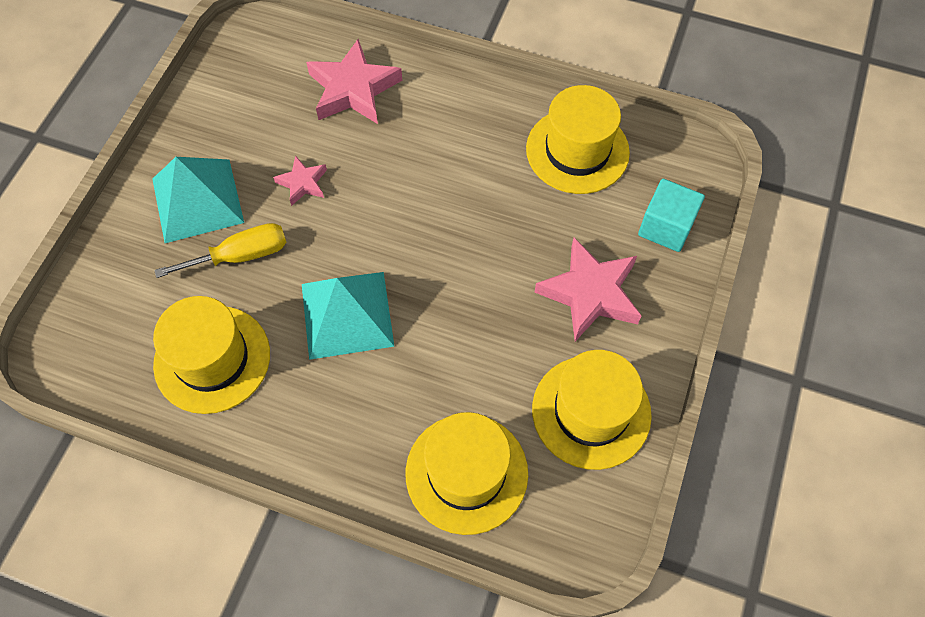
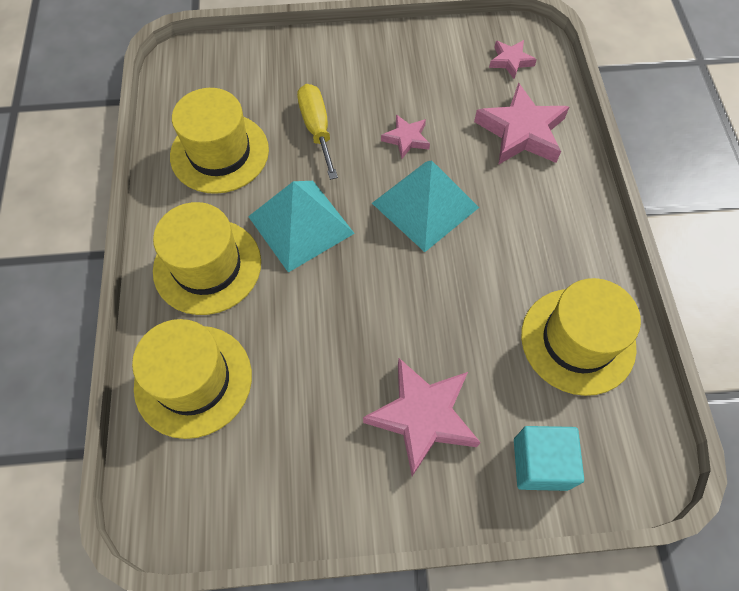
camera: 65 degrees right, 0 degrees up
turquoise pyramid [152,157,244,243] -> turquoise pyramid moved to [372,160,479,252]
yellow screwdriver [154,223,287,278] -> yellow screwdriver turned 150 degrees counterclockwise [297,84,338,180]
yellow hat [532,350,652,470] -> yellow hat moved to [153,202,261,315]
none -> pink star [489,40,537,79]

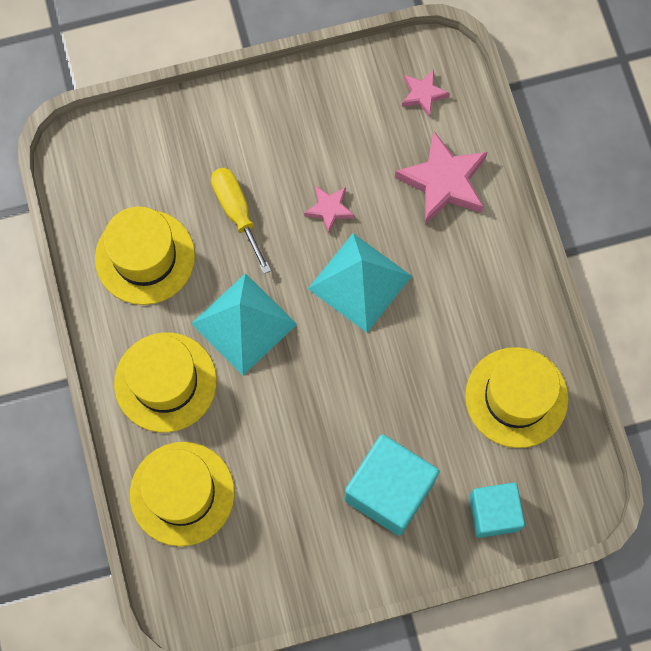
camera: 10 degrees left, 10 degrees up
pink star [363,358,481,476] -> turquoise cube [344,434,439,536]

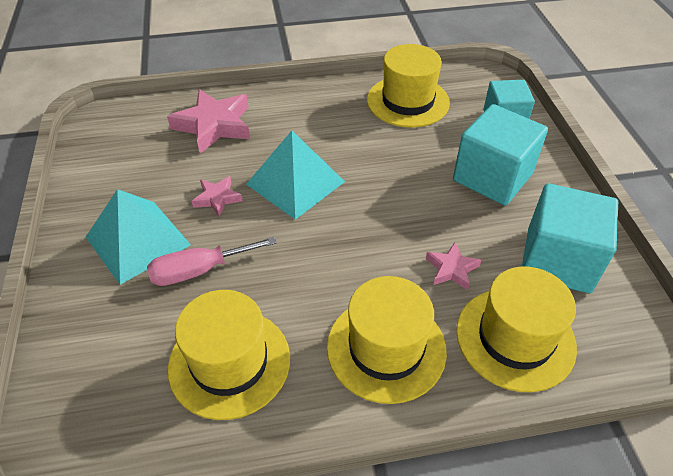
camera: 85 degrees left, 25 degrees down
turquoise pyramid [191,273,297,375] -> turquoise pyramid moved to [86,189,191,285]
yellow screwdriver [211,168,271,274] -> pink screwdriver [147,237,277,286]
pink star [402,70,450,118] -> pink star moved to [426,242,481,290]
none -> turquoise cube [522,183,618,293]

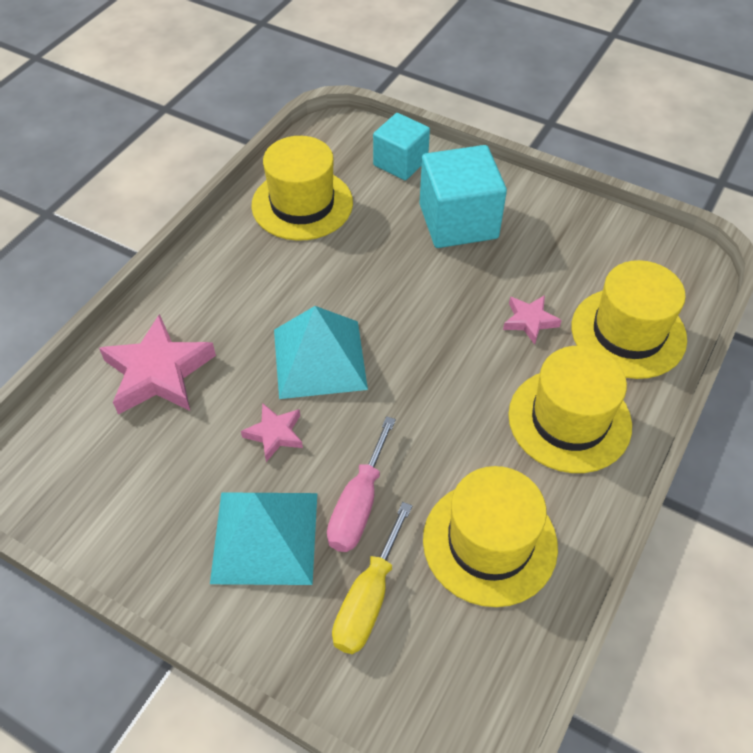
camera: 50 degrees left, 5 degrees up
turquoise cube [522,183,618,293] -> none
none -> yellow screwdriver [332,502,412,654]

